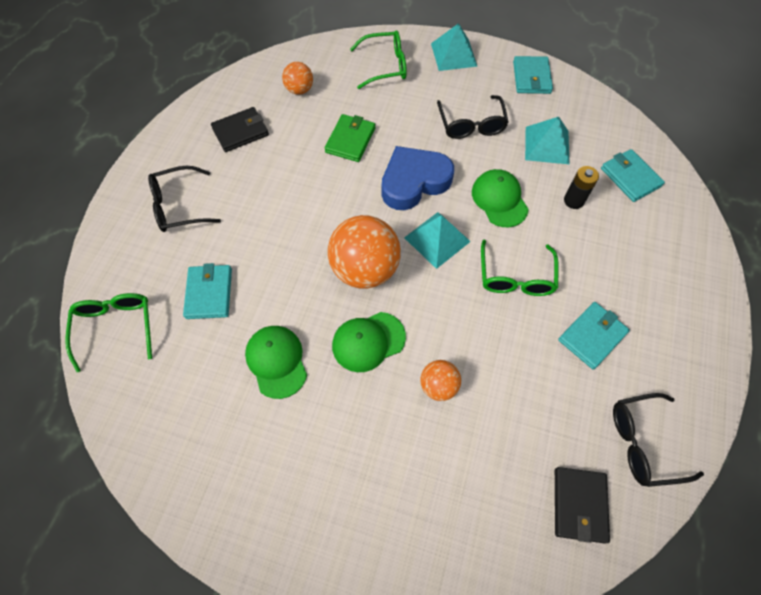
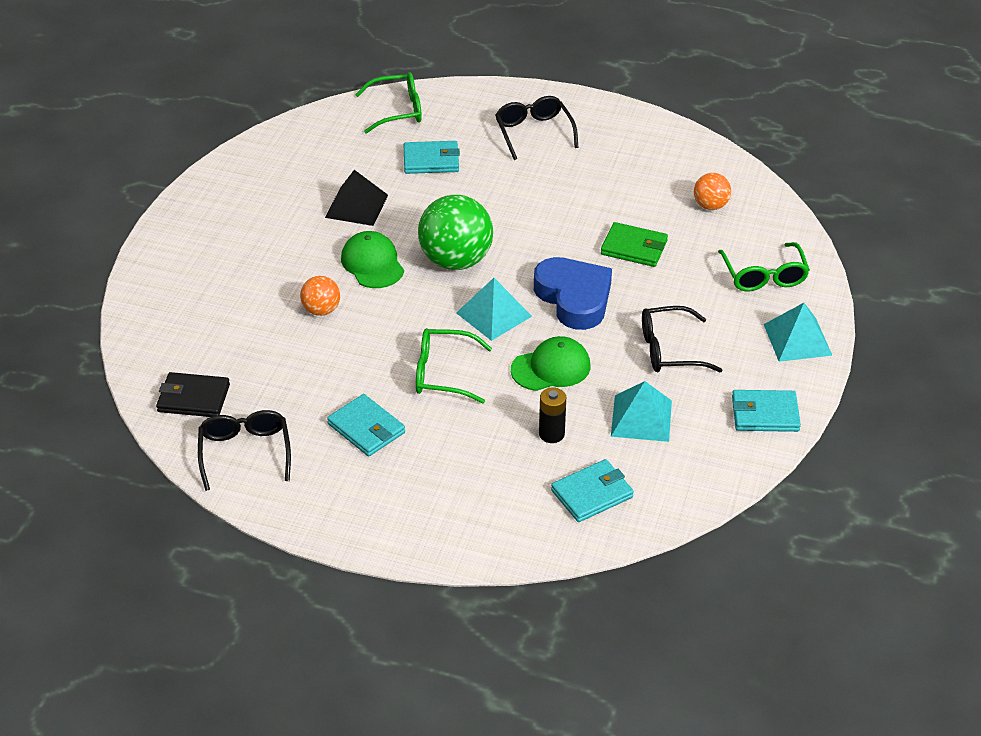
camera: 90 degrees right, 20 degrees down
black wallet [211,107,269,152] -> none
green cap [245,326,307,399] -> black pyramid [325,170,388,226]
orange ball [328,215,401,289] -> green ball [418,195,493,270]

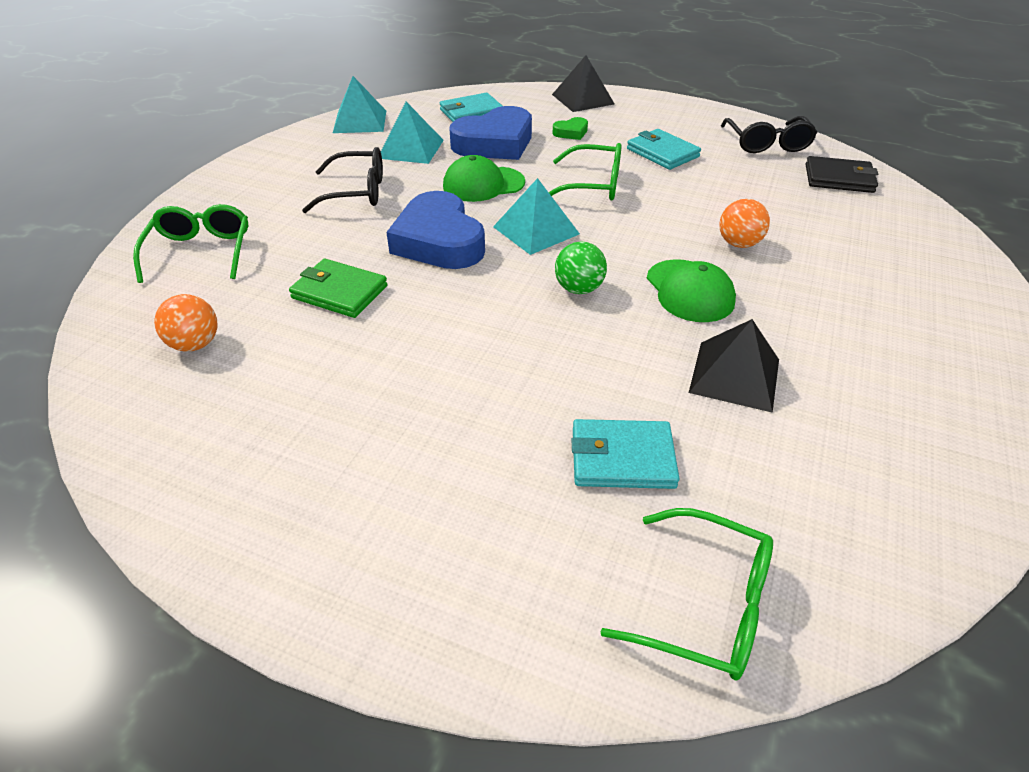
camera: 175 degrees left, 0 degrees up
green glasses [355,72,422,134] -> green glasses turned 150 degrees counterclockwise [601,508,773,680]
green ball [418,195,493,270] -> green ball [555,242,607,294], size x0.52
black glasses [495,96,579,160] -> none
black battery [539,388,566,443] -> blue heart [449,106,532,160]
turquoise wallet [732,390,801,432] -> none
turquoise pyramid [764,303,832,362] -> turquoise pyramid moved to [333,76,386,133]
none -> black pyramid [552,55,614,112]
none -> green heart [552,117,588,140]

